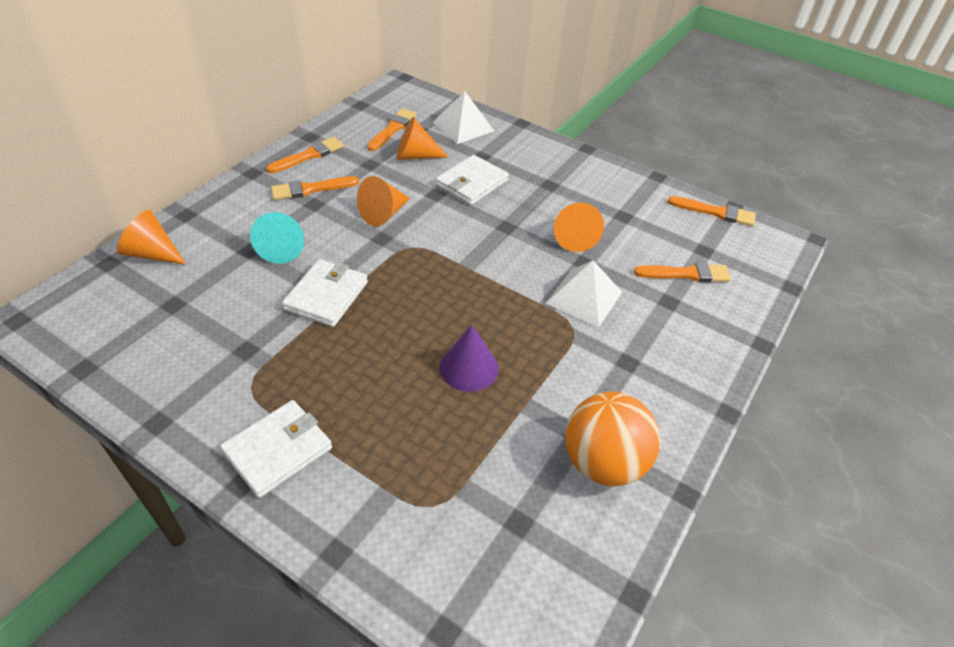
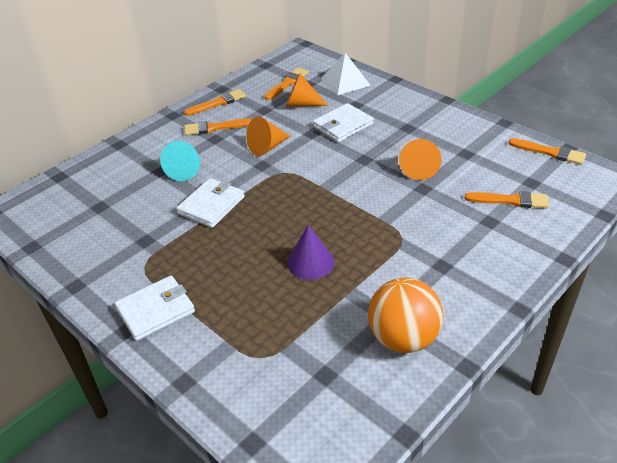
camera: 15 degrees right, 5 degrees down
orange cone [117,210,186,265] -> none
white pyramid [545,260,622,327] -> none

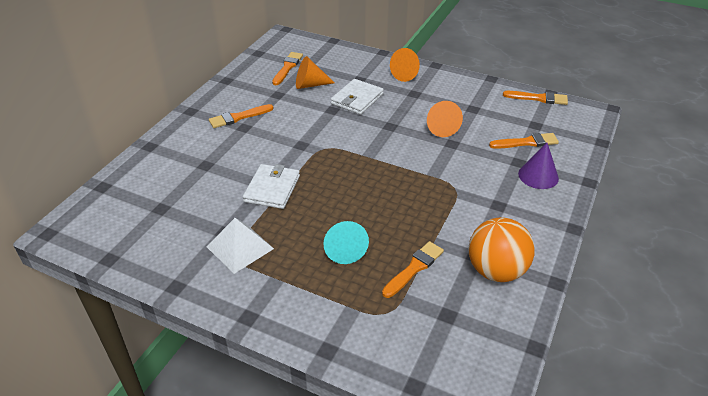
camera: 20 degrees left, 0 degrees up
white wallet [114,276,195,341] -> none
turquoise cone [160,141,200,181] -> turquoise cone moved to [323,221,369,264]
orange brush [184,89,246,116] -> orange brush moved to [382,241,444,298]
orange cone [246,116,290,156] -> orange cone moved to [390,48,420,82]
purple cone [287,225,334,280] -> purple cone moved to [518,143,559,189]
white pyramid [321,53,371,95] -> white pyramid moved to [207,218,274,274]

